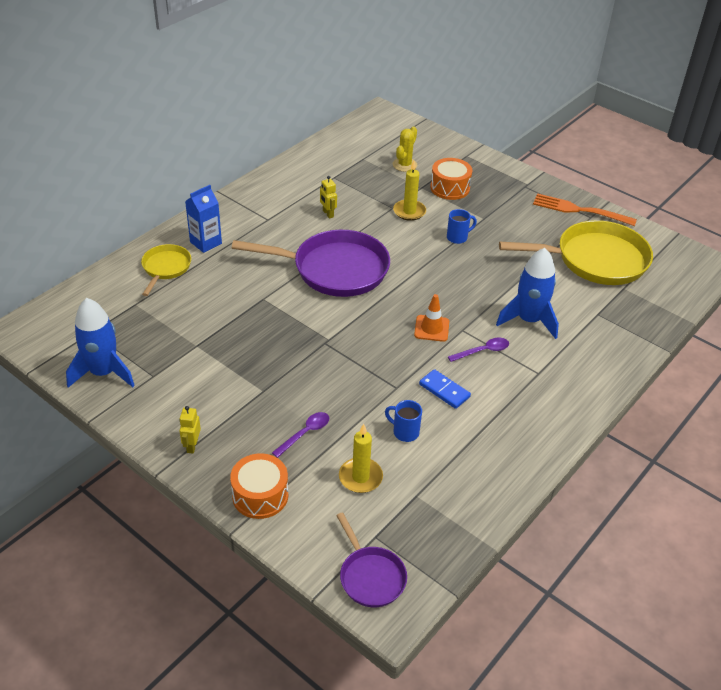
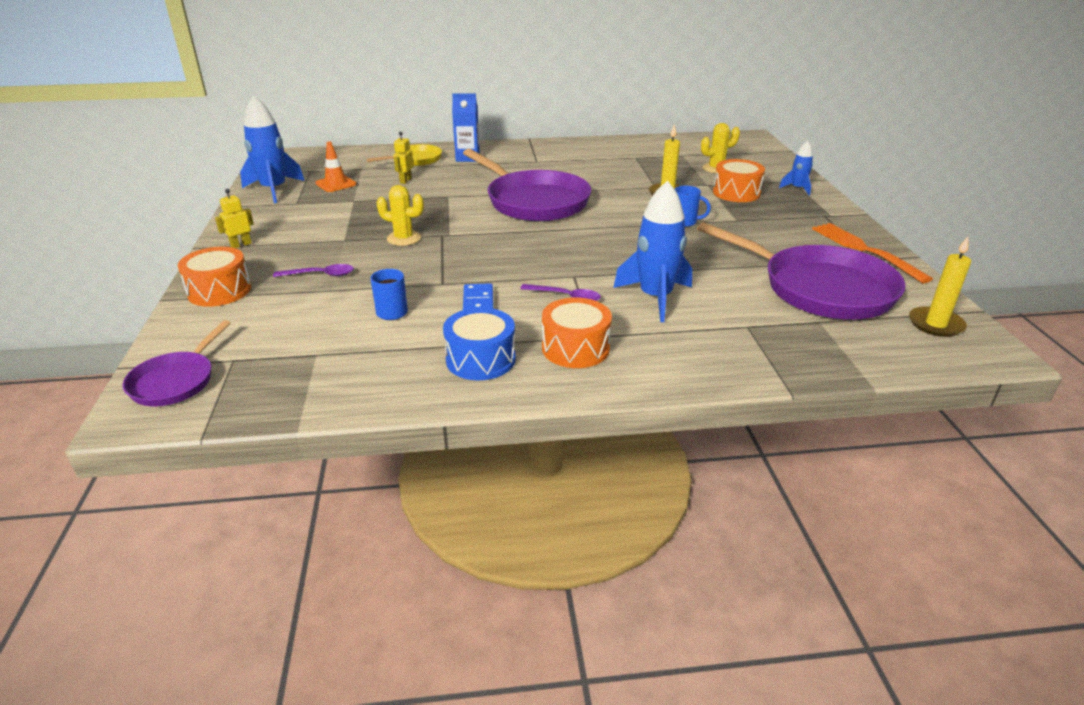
camera: 45 degrees right, 10 degrees down
yellow robot [320,176,337,219] -> yellow robot moved to [393,132,414,184]
yellow candle [339,424,383,493] -> yellow candle moved to [909,236,971,337]
orange traffic cone [414,294,449,342] -> orange traffic cone moved to [315,142,357,192]
yellow pan [499,220,653,285] -> purple pan [697,222,906,320]
none -> yellow cactus [376,185,424,246]
none -> blue drum [443,308,516,380]
none -> orange drum [542,298,612,368]
none -> blue rocket [779,141,813,195]

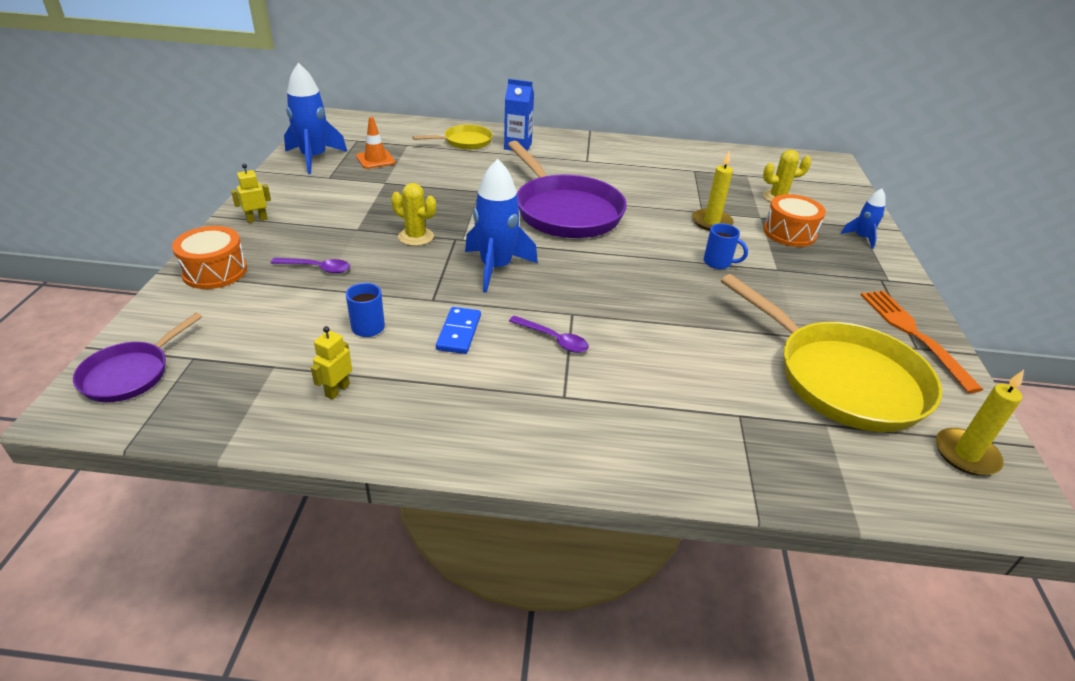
camera: 10 degrees right, 5 degrees up
yellow robot [393,132,414,184] -> yellow robot moved to [311,326,352,400]
blue drum [443,308,516,380] -> none
orange drum [542,298,612,368] -> none
blue rocket [613,180,692,322] -> blue rocket moved to [465,159,538,293]
purple pan [697,222,906,320] -> yellow pan [721,274,942,432]

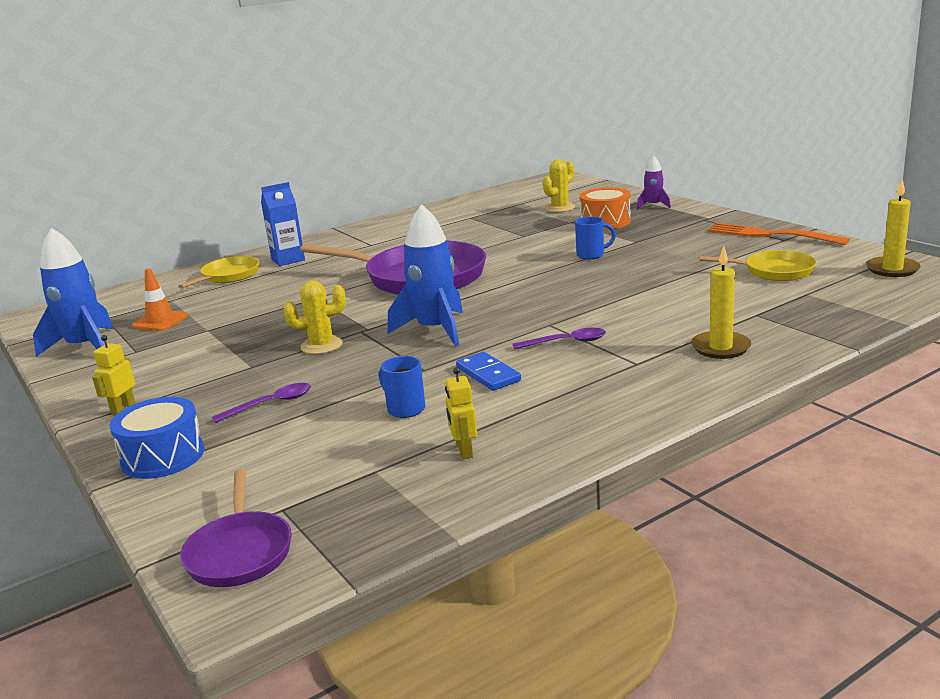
camera: 35 degrees left, 15 degrees down
orange drum [172,226,247,289] -> blue drum [110,397,204,479]
yellow candle [692,151,734,231] -> yellow candle moved to [691,246,751,359]
yellow pan [721,274,942,432] -> yellow pan [700,250,816,281], size x0.52
blue rocket [841,189,886,249] -> purple rocket [637,156,671,209]

